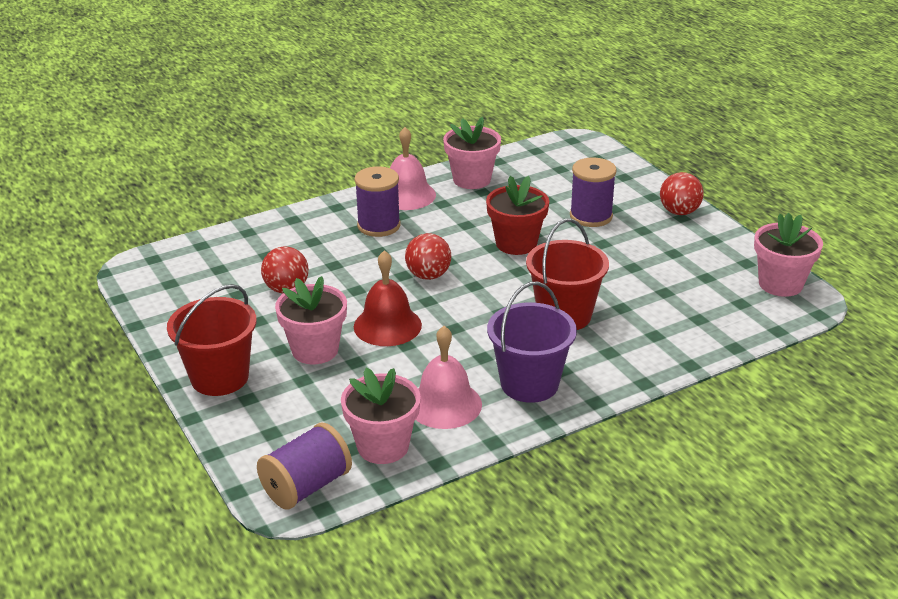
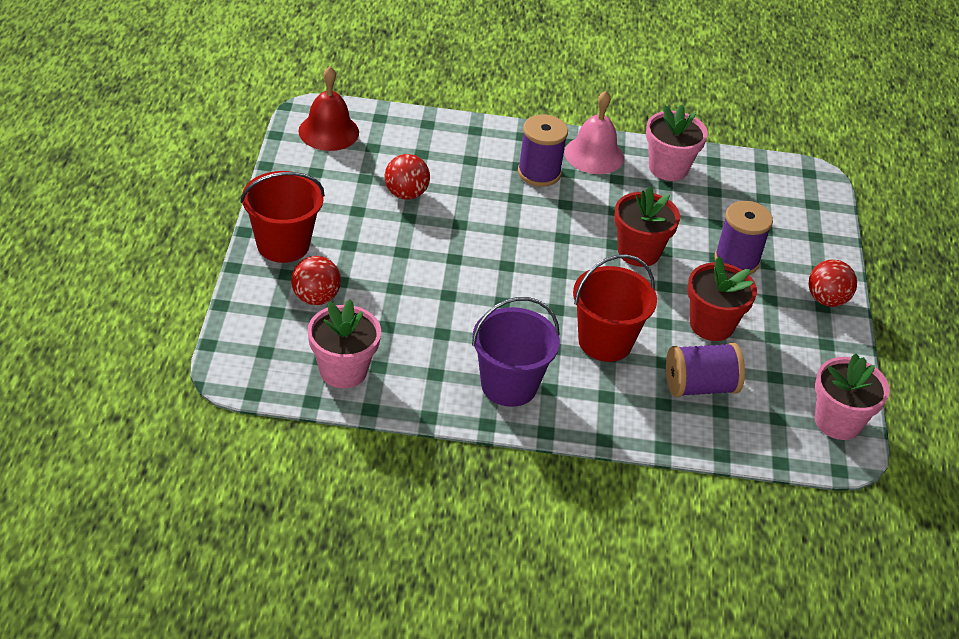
camera: 30 degrees right, 10 degrees up
purple spool [257,423,352,510] -> purple spool moved to [666,343,745,397]
pink flower pot [275,276,347,364] -> none
red bell [354,250,422,346] -> red bell moved to [298,67,359,151]
red ball [405,233,451,280] -> red ball moved to [291,256,341,305]
pink bell [416,326,482,429] -> none
none -> red flower pot [687,256,757,341]

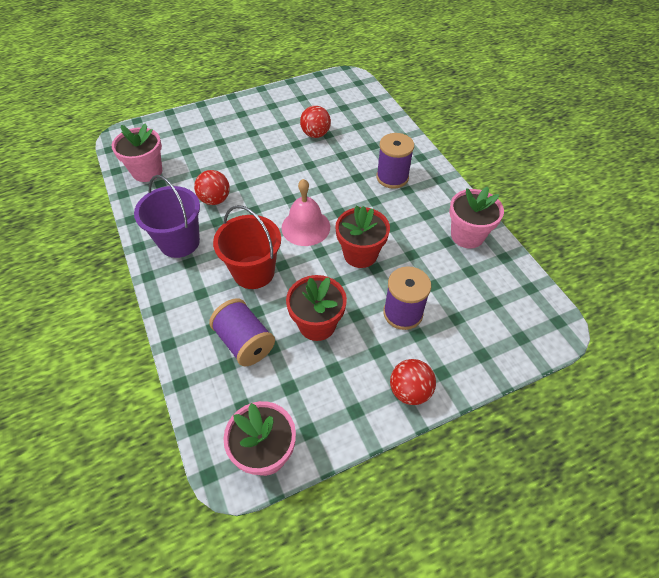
camera: 65 degrees right, 10 degrees up
red bucket [240,171,325,263] -> none
red ball [291,256,341,305] -> red ball moved to [194,170,230,205]
red bell [298,67,359,151] -> none
pink bell [565,91,624,174] -> pink bell moved to [281,179,330,246]

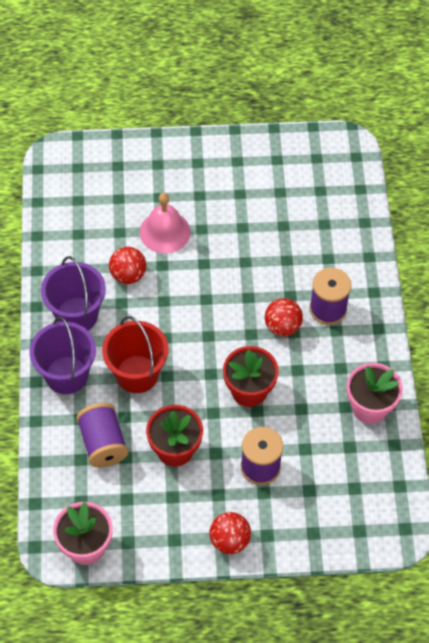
camera: 20 degrees right, 5 degrees up
pink flower pot [112,123,162,182] -> none
pink bell [281,179,330,246] -> pink bell moved to [140,193,191,253]
red ball [300,106,331,138] -> red ball moved to [265,298,303,337]
none -> purple bucket [29,316,96,394]

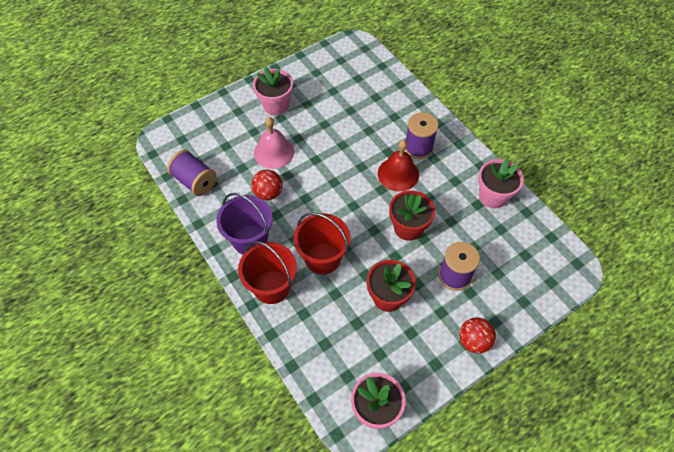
camera: 30 degrees left, 0 degrees up
purple bucket [29,316,96,394] -> red bucket [238,241,297,304]
purple spool [76,403,128,467] -> purple spool moved to [167,150,217,196]
red ball [265,298,303,337] -> red bell [378,140,419,191]
none -> pink flower pot [253,67,293,115]

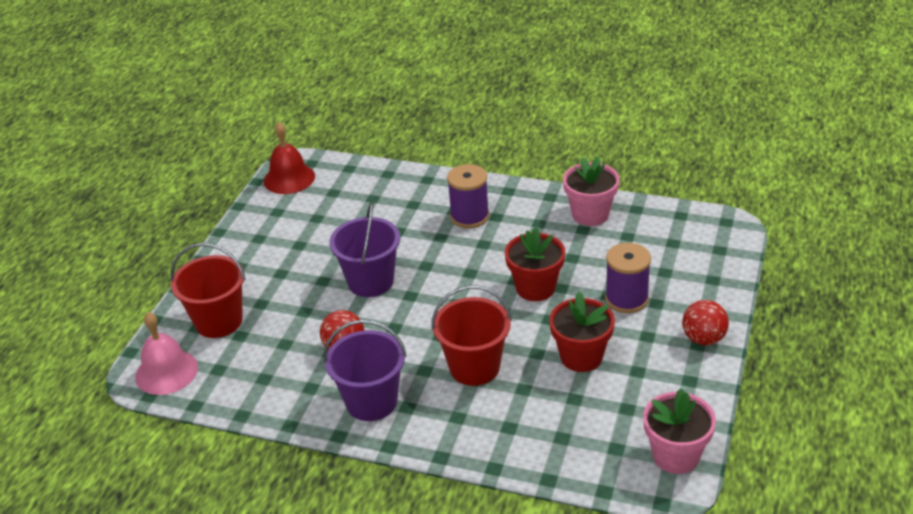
camera: 35 degrees left, 20 degrees down
purple spool [167,150,217,196] -> none
red bucket [238,241,297,304] -> red bucket moved to [171,243,246,338]
pink flower pot [253,67,293,115] -> none
pink bell [254,117,294,169] -> pink bell moved to [135,312,198,395]
red bell [378,140,419,191] -> red bell moved to [264,122,315,194]
none -> purple bucket [329,203,400,297]

